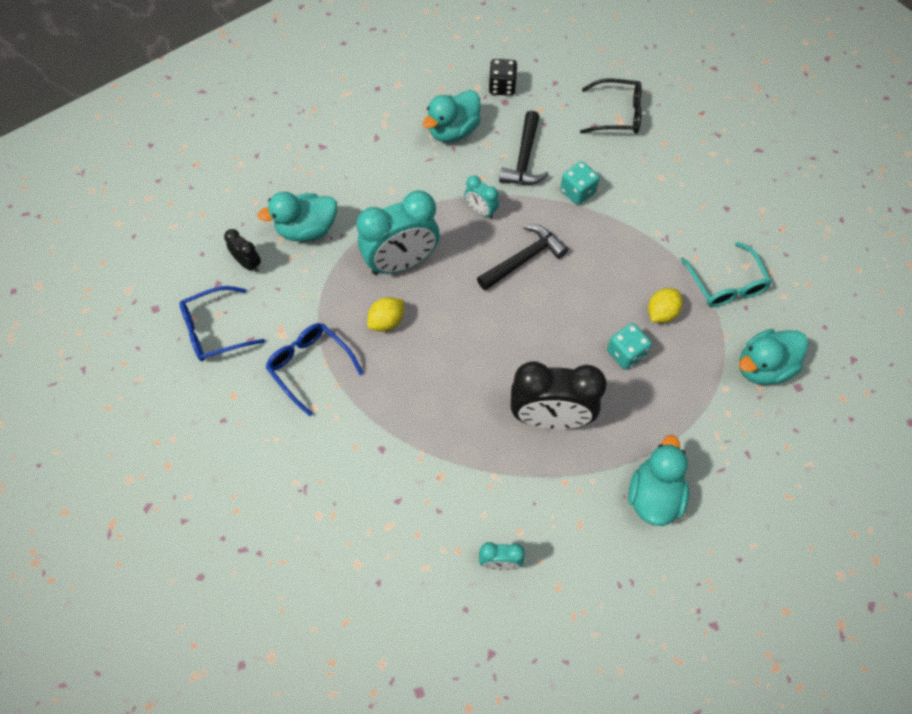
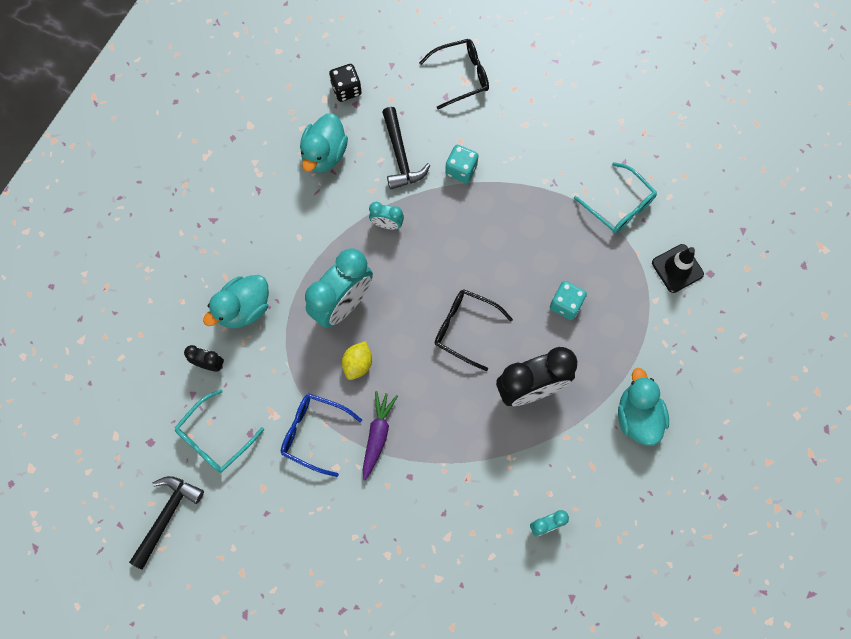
camera: 25 degrees left, 10 degrees up
blue glasses [179,286,265,361] -> turquoise glasses [175,389,264,473]
black hammer [477,224,568,291] -> black hammer moved to [129,476,204,570]
yellow lemon [648,288,683,323] -> none
turquoise duck [739,329,808,385] -> black traffic cone [652,244,704,293]
none -> purple carrot [363,391,398,481]
none -> black glasses [435,289,513,371]

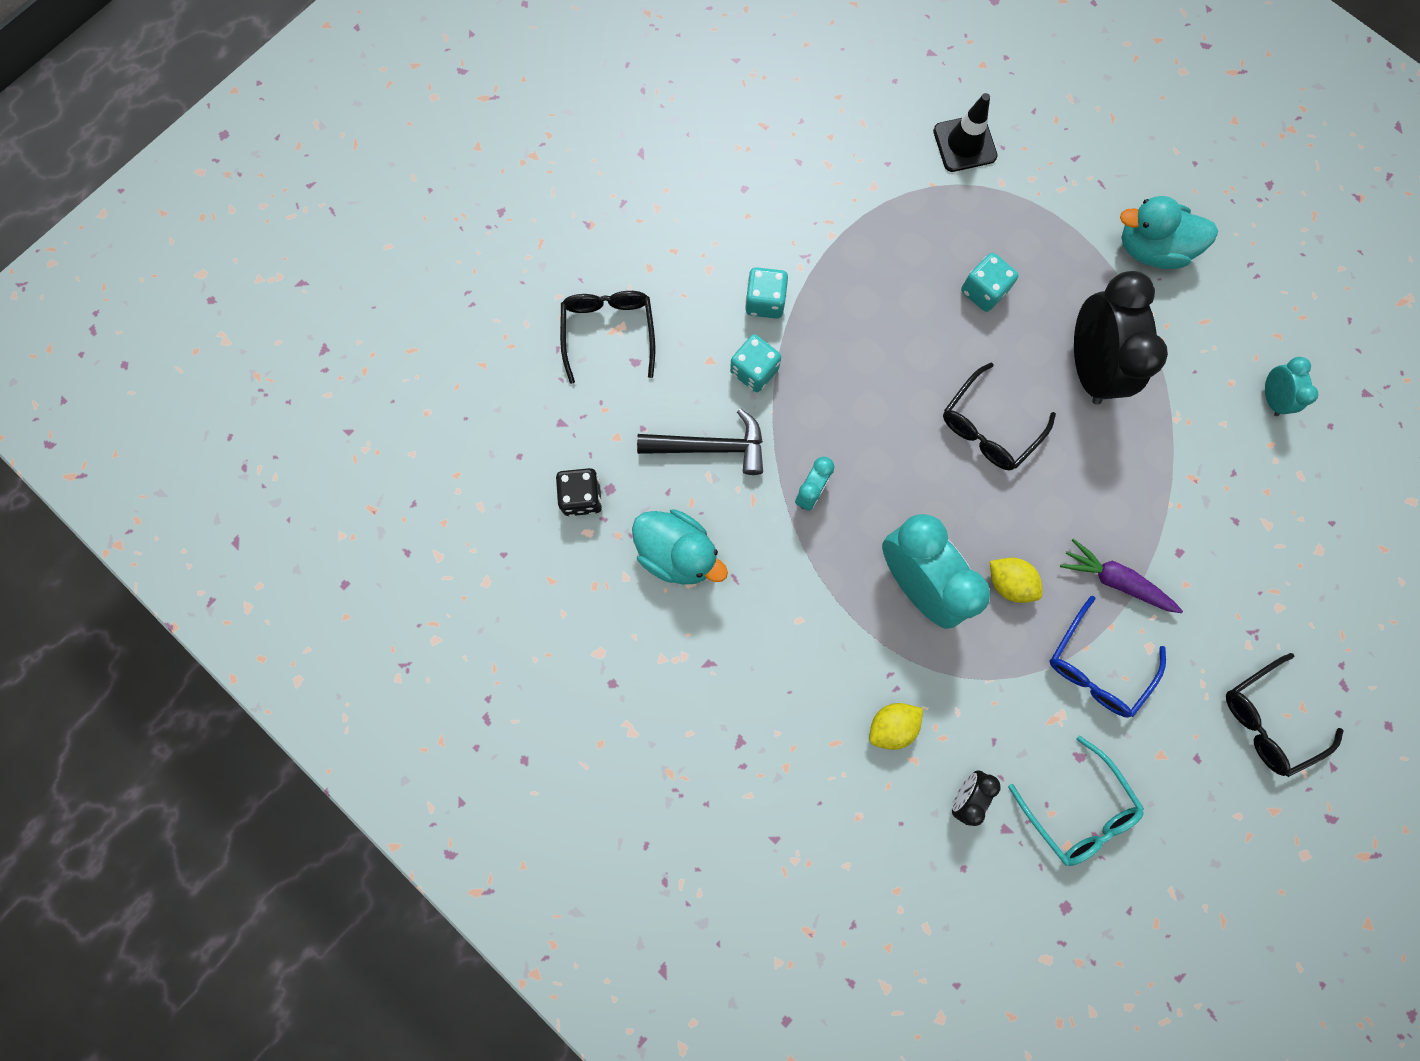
camera: 75 degrees left, 5 degrees up
black hammer [129,476,204,570] -> none
turquoise duck [203,275,269,328] -> yellow lemon [869,703,923,750]
turquoise glasses [574,162,657,234] -> none
none -> turquoise dice [745,267,788,319]
none -> black glasses [1226,653,1344,777]

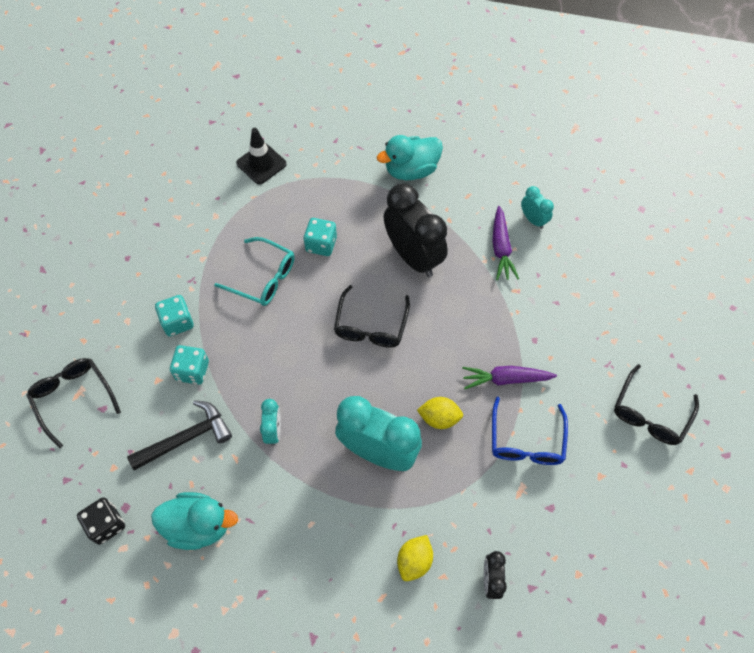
camera: 30 degrees left, 15 degrees down
turquoise glasses [1008,736,1144,866] -> turquoise glasses moved to [214,237,295,306]
none -> purple carrot [492,206,519,280]

